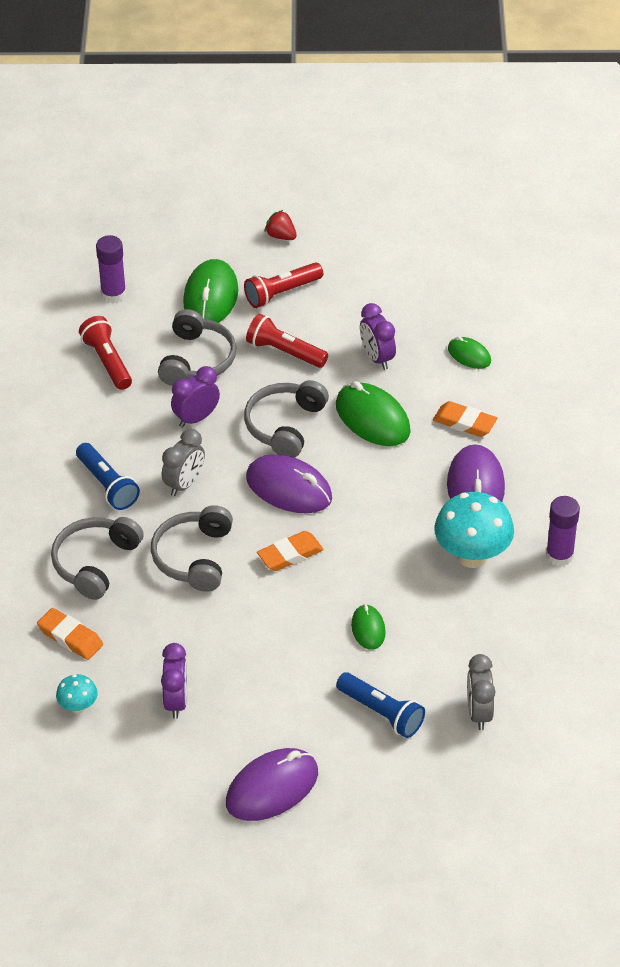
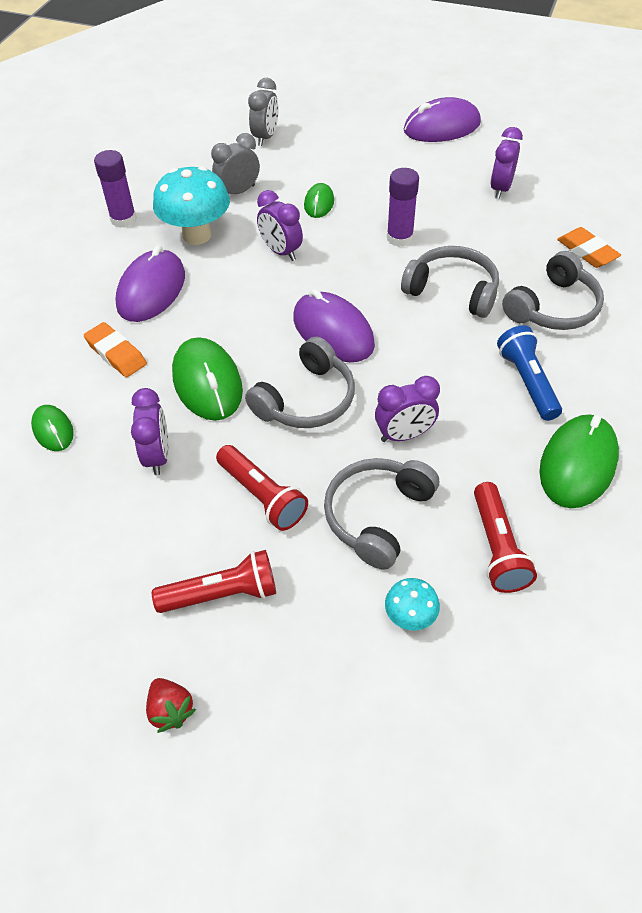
camera: 160 degrees left, 5 degrees up
turquoise mushroom [56,674,97,714] -> turquoise mushroom moved to [385,578,440,631]
purple glue stick [96,235,126,303] -> purple glue stick moved to [387,168,419,247]
grey headphones [151,505,233,592] -> grey headphones turned 90 degrees counterclockwise [401,246,499,318]
grey clock [162,429,205,496] -> grey clock moved to [211,133,260,194]
green mouse [183,259,238,323] -> green mouse moved to [539,414,619,508]
orange eraser [257,531,324,571] -> none
blue flashlight [336,672,425,738] -> none
none -> purple clock [257,190,303,261]

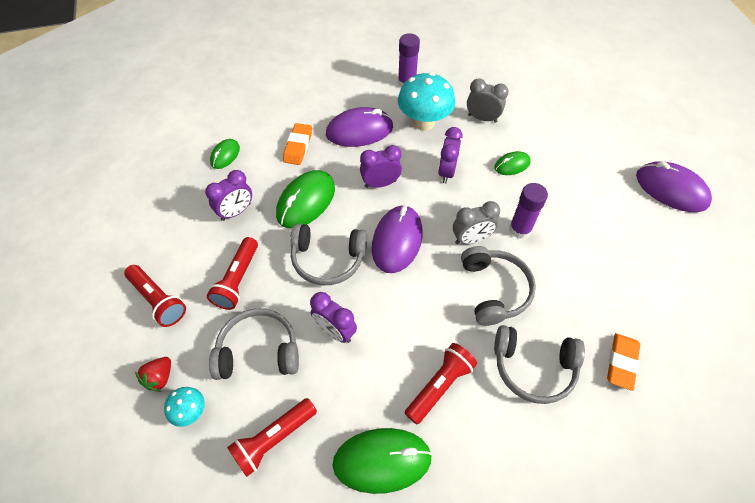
camera: 55 degrees right, 5 degrees up
red strawberry [146,678,196,733] -> red strawberry moved to [135,357,171,392]
grey clock [248,78,278,146] -> grey clock moved to [453,201,500,244]
purple clock [490,127,523,199] -> purple clock moved to [360,145,402,188]
blue flashlight [497,325,562,421] -> red flashlight [405,343,477,424]

